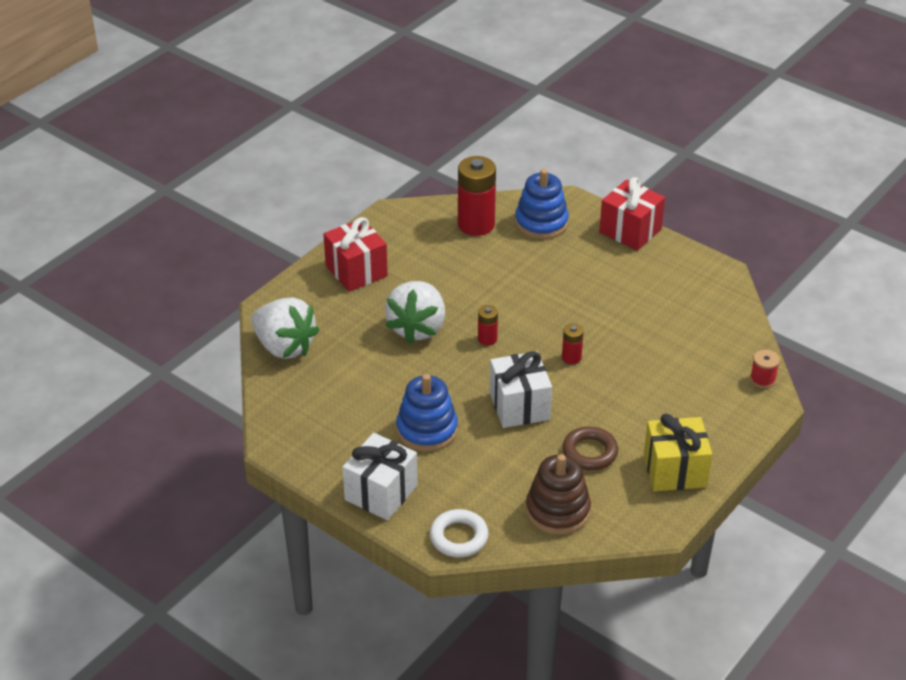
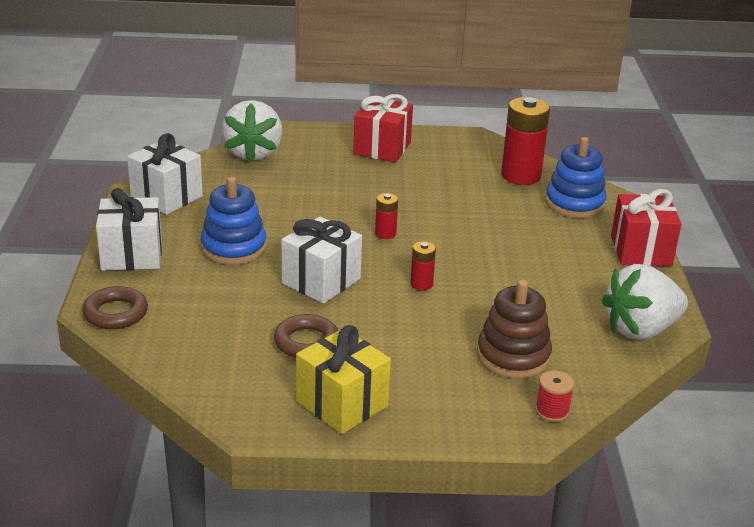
camera: 50 degrees right, 10 degrees down
white strawberry [385,281,445,343] -> white strawberry moved to [602,264,688,340]
white ring [430,509,489,557] -> brown ring [82,286,148,329]
brown stacking toy [526,454,591,535] -> brown stacking toy moved to [477,280,552,379]
none -> white gift [127,133,203,215]

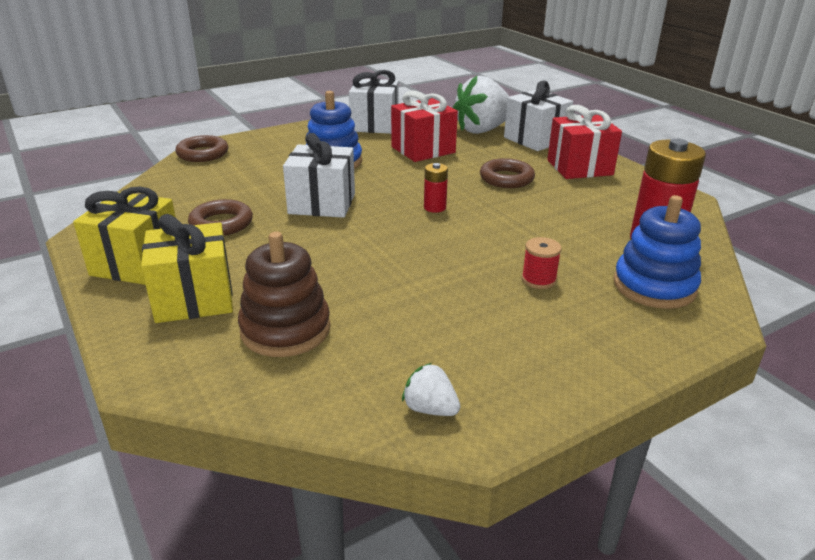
camera: 60 degrees right, 0 degrees up
white gift [96,188,162,271] -> white gift moved to [504,81,573,151]
red battery [410,241,436,290] -> none
red spool [535,370,574,422] -> red spool moved to [522,237,562,289]
white strawberry [602,264,688,340] -> white strawberry [402,363,460,416], size x0.45
red gift [611,189,681,266] -> red gift moved to [391,90,458,162]
none -> yellow gift [141,214,233,323]
none -> brown ring [480,158,535,188]

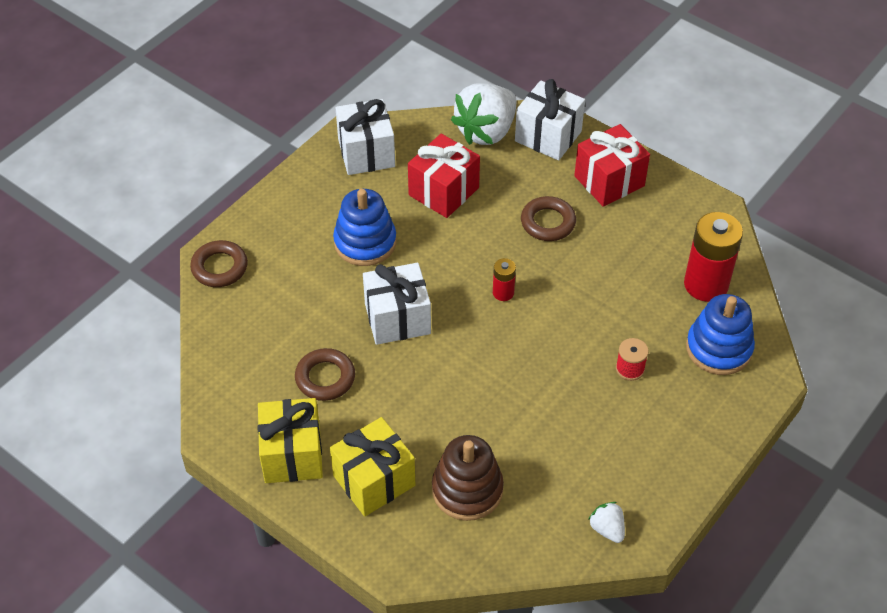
camera: 20 degrees left, 20 degrees up
white strawberry [402,363,460,416] -> white strawberry turned 45 degrees clockwise [588,502,625,543]

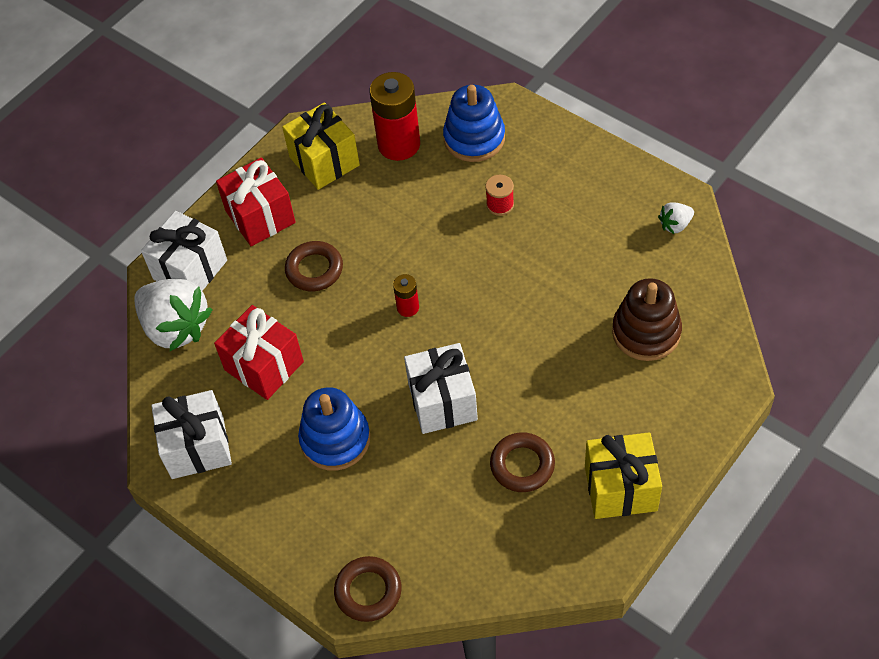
camera: 85 degrees left, 5 degrees up
yellow gift [330,417,415,517] -> yellow gift moved to [282,102,360,190]

